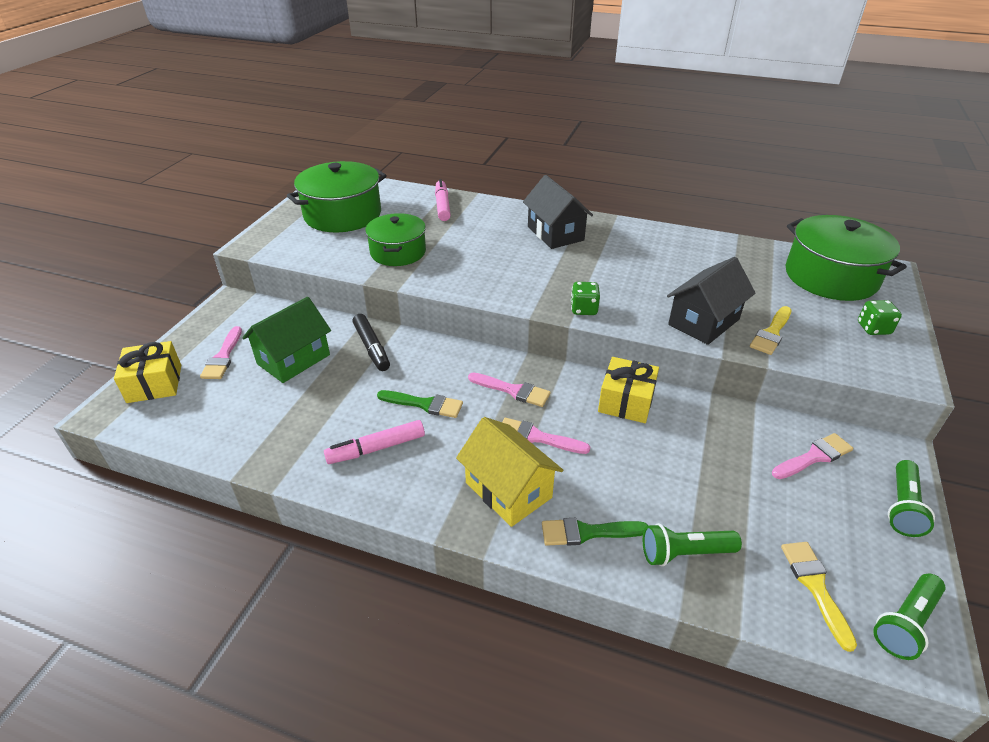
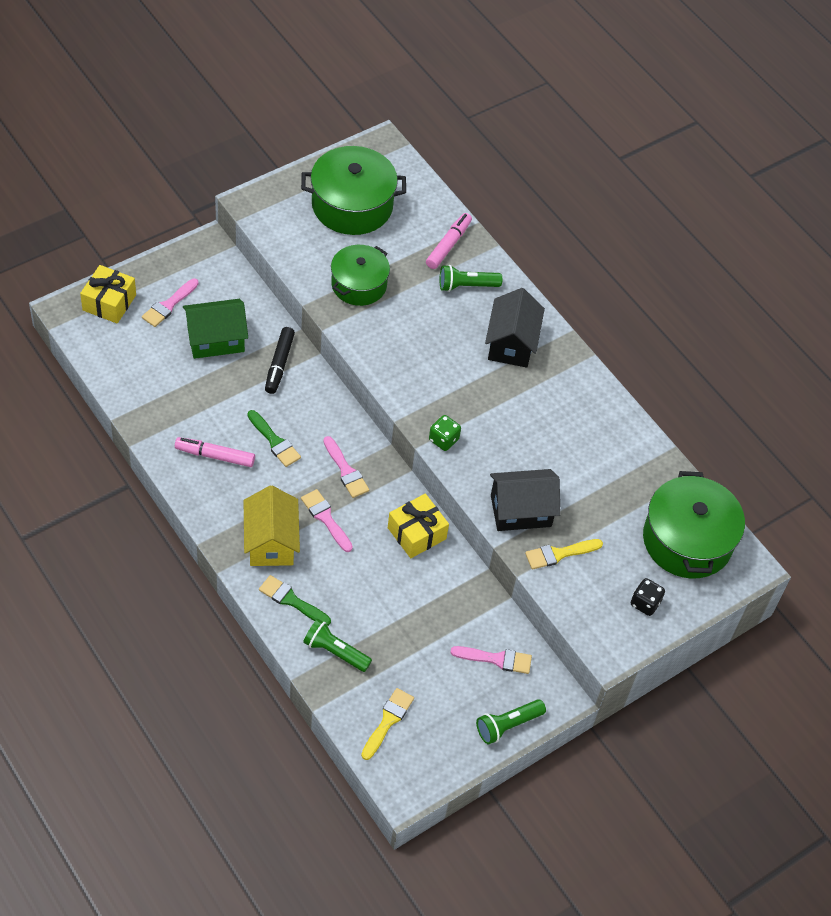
camera: 30 degrees right, 15 degrees up
green dice [858,300,902,335] -> black dice [631,578,665,616]
green flashlight [873,574,946,660] -> green flashlight moved to [440,265,502,292]

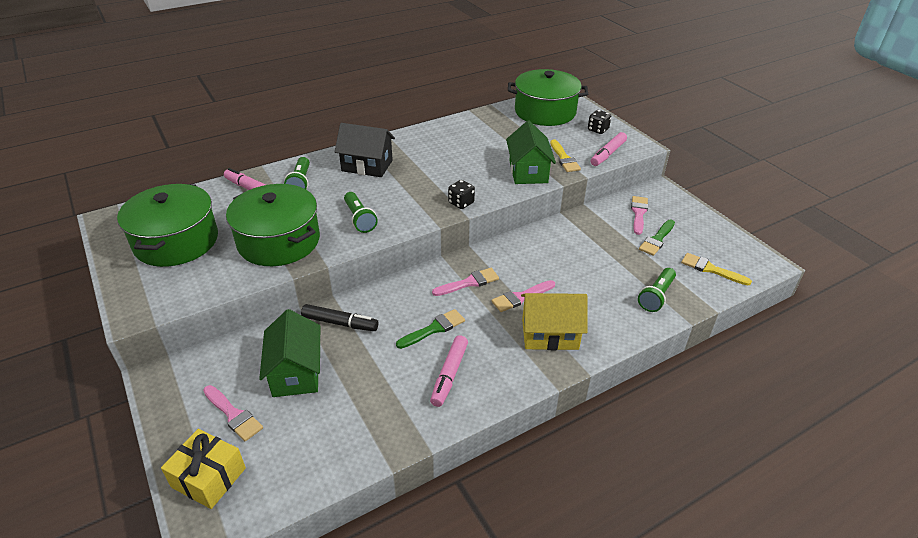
camera: 80 degrees left, 15 degrees down
green brush [259,575,331,626] -> green brush moved to [639,220,675,256]
green pot [331,245,390,306] -> green pot [226,184,320,266], size x1.51
yellow gift [388,493,449,558] -> none
green dice [429,415,461,451] -> black dice [448,180,475,209]
green flashlight [476,699,546,744] -> green flashlight moved to [344,192,378,233]
black house [490,469,561,531] -> green house [506,120,556,184]
none -> pink marker [591,132,627,166]

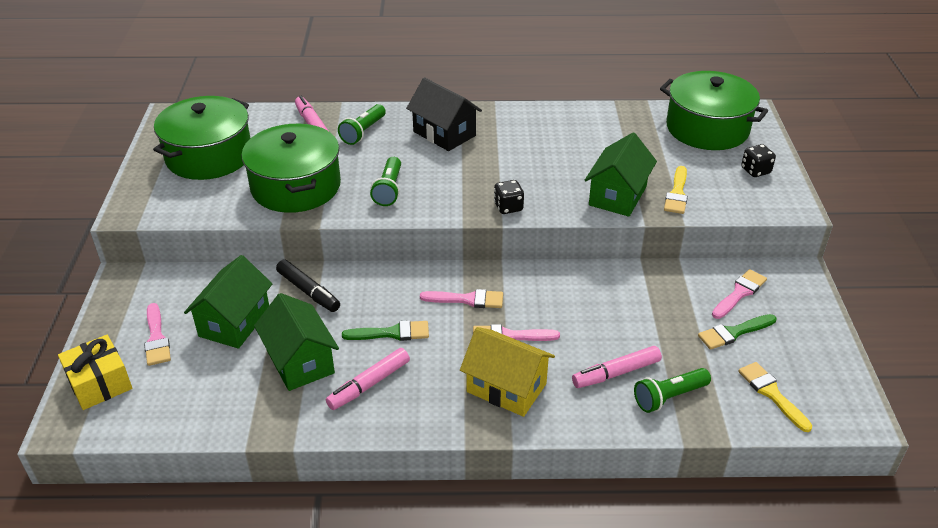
camera: 30 degrees right, 0 degrees up
pink marker [591,132,627,166] -> pink marker moved to [572,346,662,388]
none -> green house [254,293,339,391]

